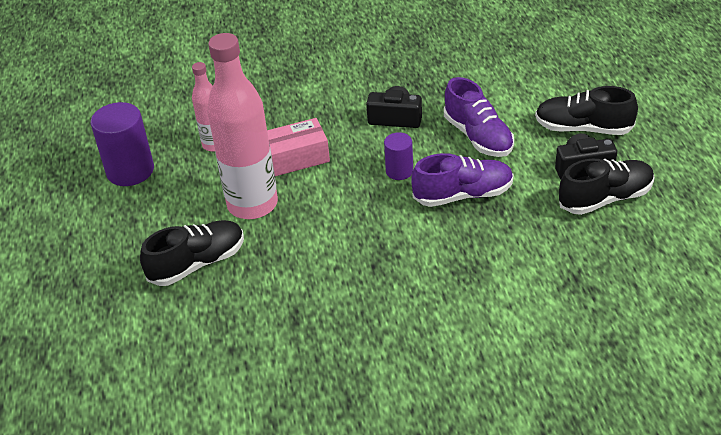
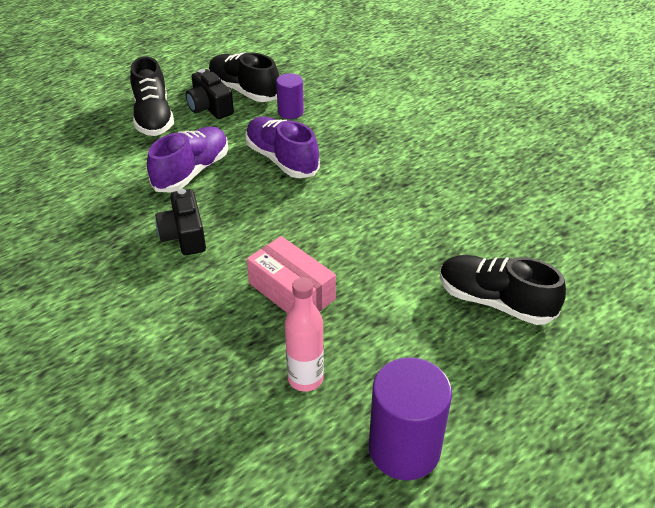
camera: 120 degrees left, 0 degrees up
pink bottle [207,33,278,219] -> none
purple cylinder [384,132,413,180] -> purple cylinder moved to [276,73,304,119]

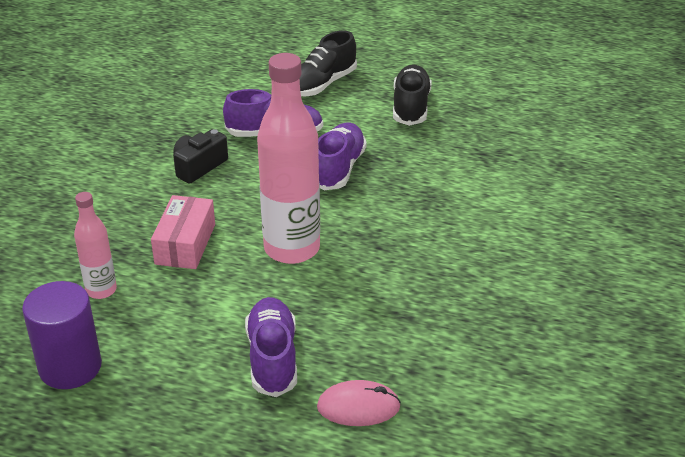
camera: 55 degrees right, 5 degrees down
black camera [186,69,234,119] -> none
purple cylinder [276,73,304,119] -> none
black shoe [440,255,566,325] -> purple shoe [245,297,297,397]
none -> pink bottle [257,53,320,264]
none -> pink mouse [317,380,401,426]

